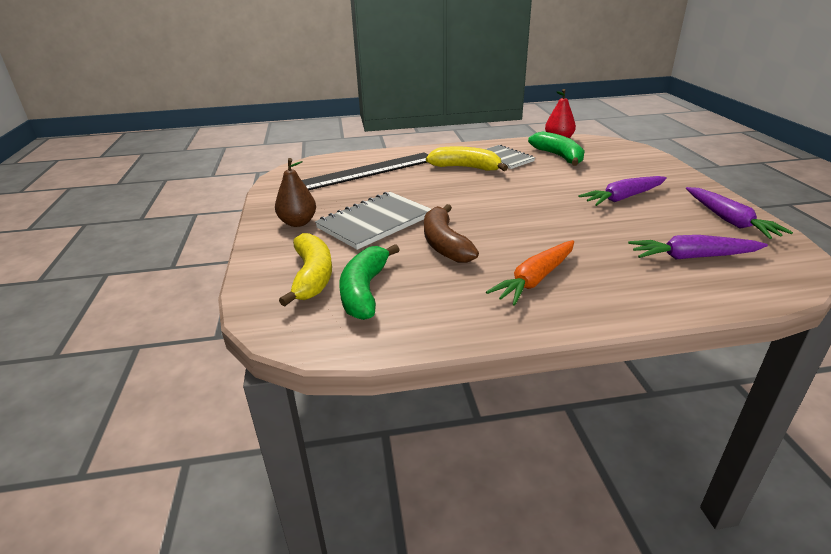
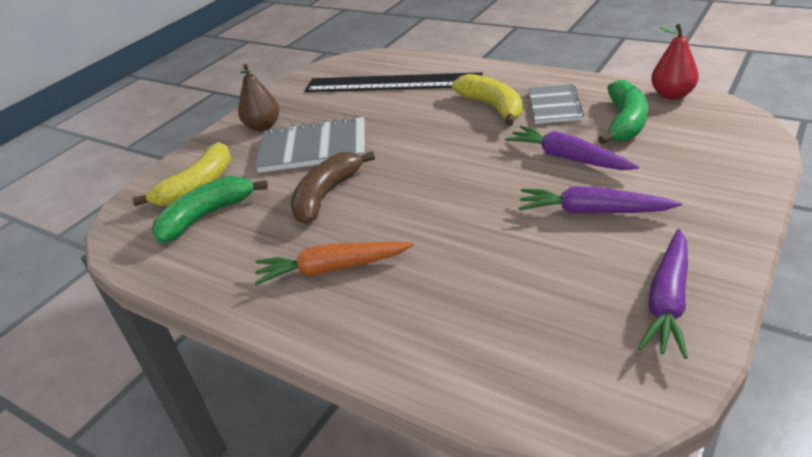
camera: 45 degrees right, 5 degrees up
purple carrot [628,235,768,259] -> purple carrot moved to [505,126,639,170]

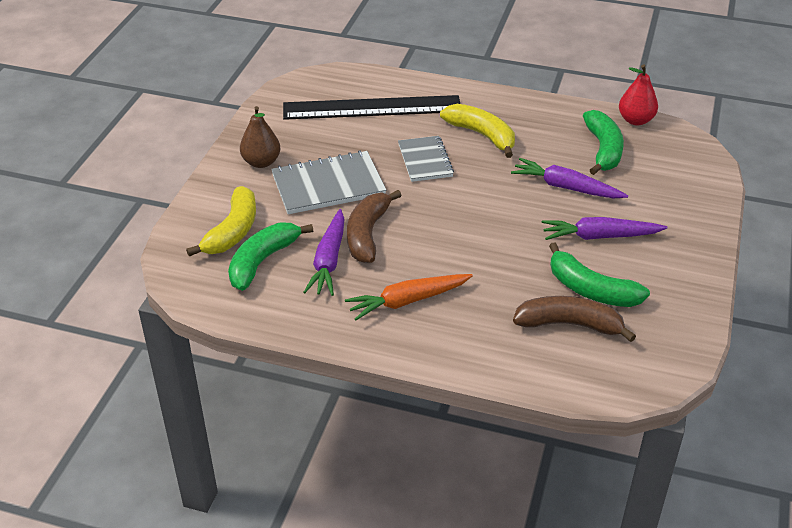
camera: 20 degrees left, 5 degrees up
grey notebook [528,84,584,124] -> grey notebook moved to [398,136,454,182]
purple carrot [638,229,688,359] -> purple carrot moved to [303,209,345,296]
none -> brown banana [513,296,636,342]
none -> green banana [549,242,650,307]

